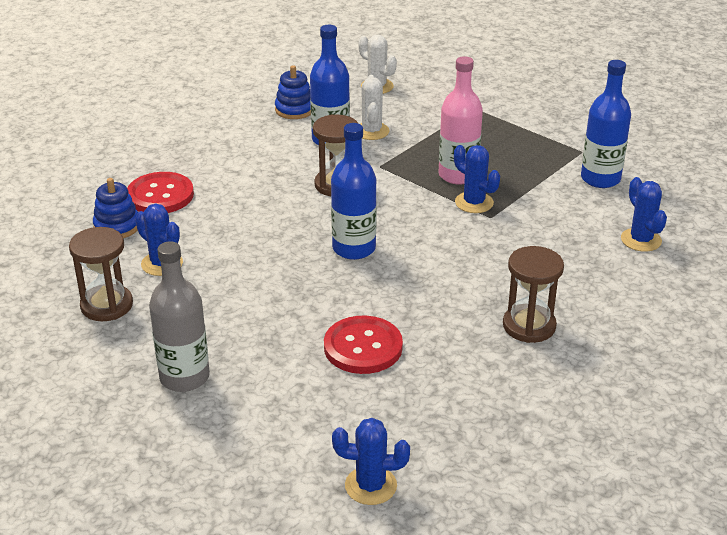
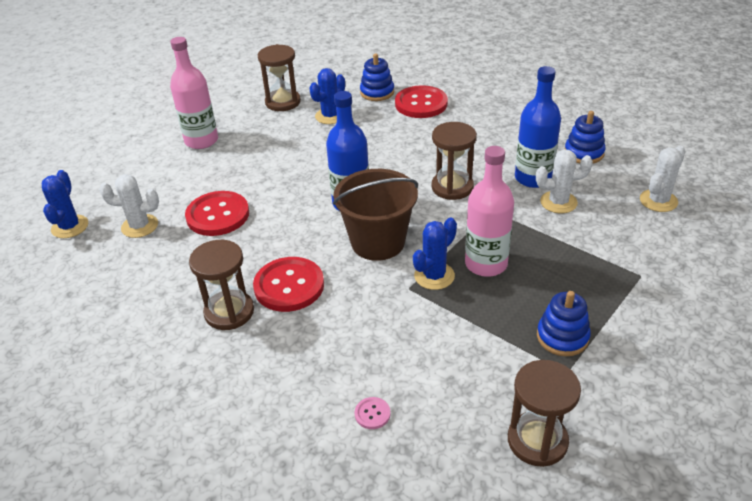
camera: 90 degrees right, 5 degrees up
grey bottle [149,241,210,392] -> pink bottle [170,37,218,149]
blue bottle [581,60,631,188] -> none
blue cactus [621,177,667,252] -> pink button [355,397,390,429]
none -> white cactus [99,174,159,238]
none -> red button [253,257,324,312]
none -> brown bucket [333,169,418,261]
none -> brown hourglass [508,360,581,467]
none -> blue stacking toy [537,291,591,356]

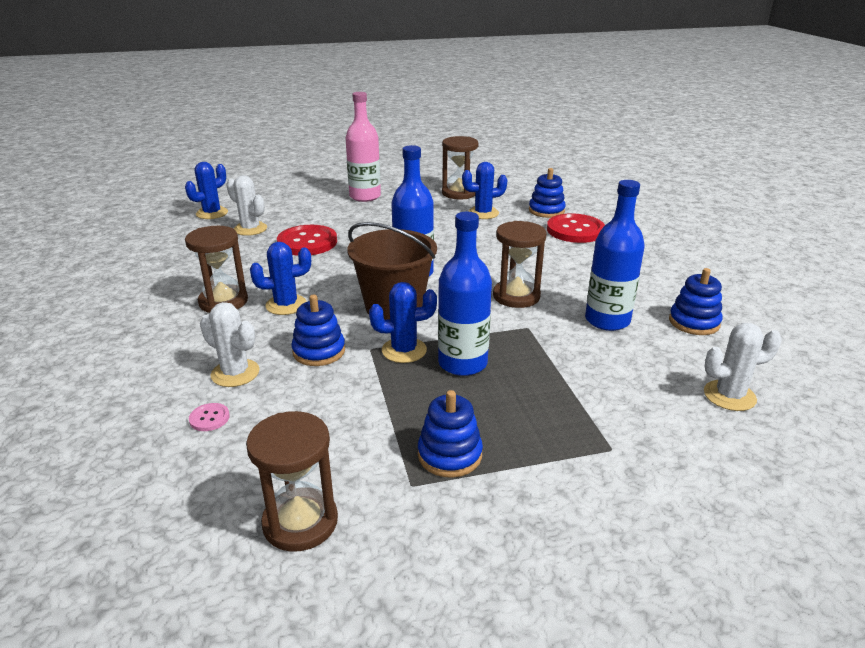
camera: 35 degrees right, 10 degrees down
red button [253,257,324,312] -> blue cactus [250,242,311,315]
pink bottle [465,146,514,277] -> blue bottle [438,212,492,376]
white cactus [536,149,593,213] -> white cactus moved to [200,302,260,387]
none -> blue stacking toy [291,295,345,366]

